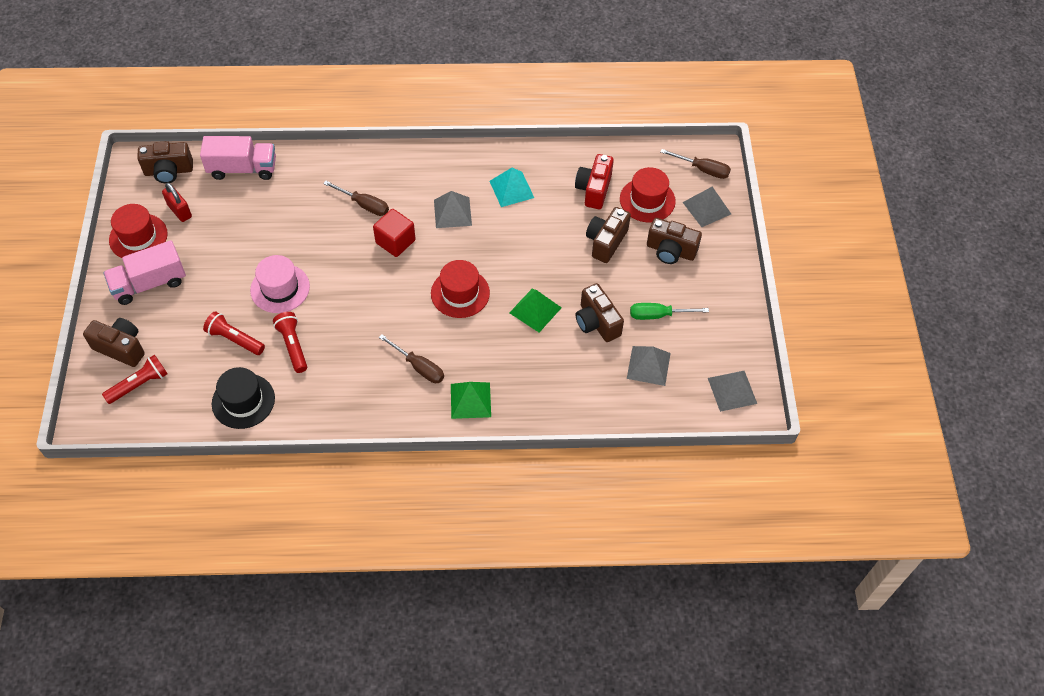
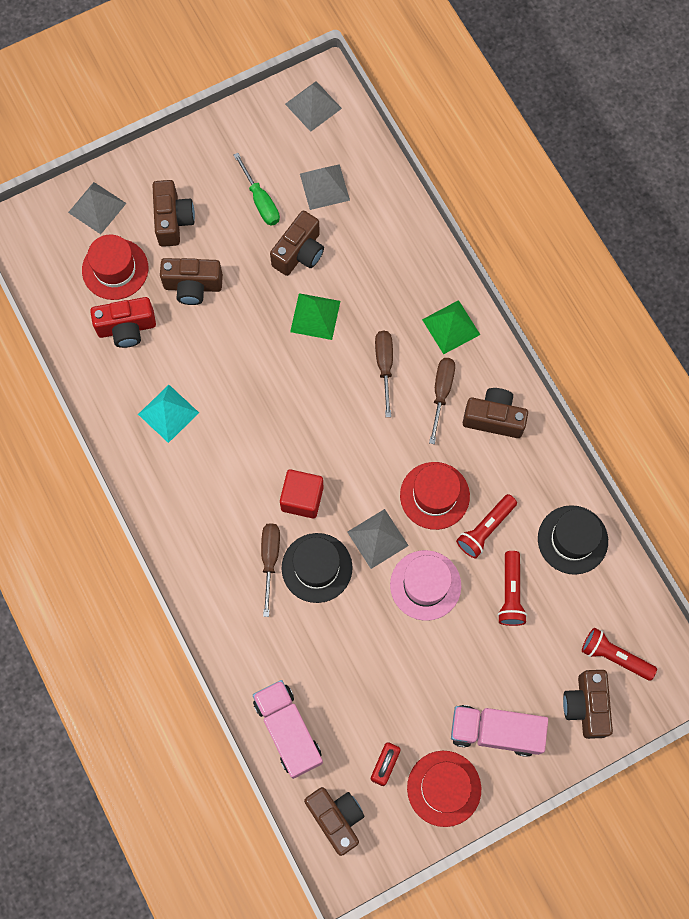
camera: 115 degrees left, 15 degrees up
pink truck [103,240,186,305] -> pink truck turned 150 degrees clockwise [451,705,548,757]
red hat [431,260,490,318] -> red hat moved to [400,462,470,530]
grey pyramid [434,191,472,228] -> grey pyramid moved to [347,509,409,569]
brown screwdriver [661,149,731,179] -> brown screwdriver moved to [375,331,393,417]
none -> black hat [281,533,353,603]
none -> brown camera [463,388,528,438]

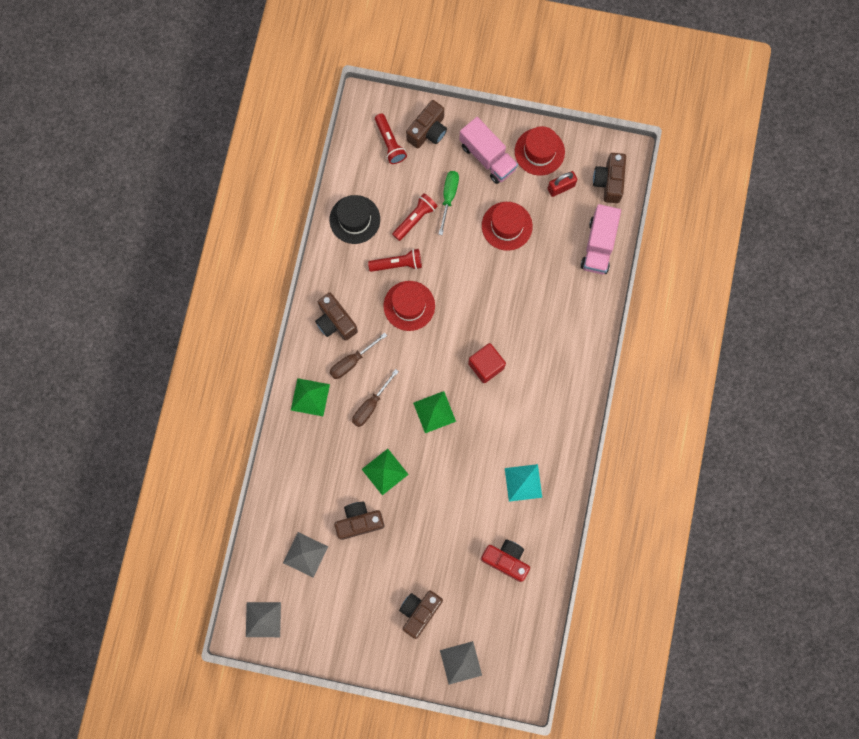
camera: 140 degrees left, 5 degrees up
red hat [82,235,148,300] -> red hat moved to [482,202,533,251]
brown camera [160,258,223,305] -> none
green screwdriver [234,153,280,226] -> green screwdriver moved to [438,171,459,235]
brown screwdriver [261,523,280,617] -> none
black hat [281,533,353,603] -> none
grey pyramid [347,509,409,569] -> none
pink hat [390,550,461,621] -> none
none -> green pyramid [413,391,456,433]

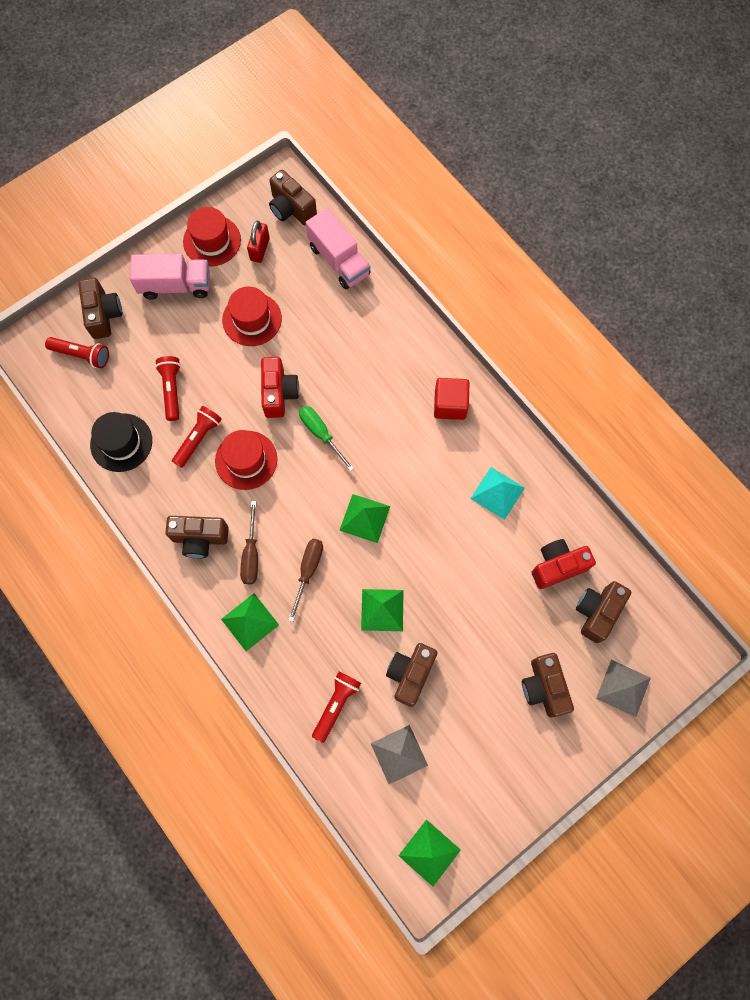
camera: 50 degrees left, 5 degrees down
grey pyramid [246,602,281,637] -> green pyramid [398,819,461,887]
brown screwdriver [352,369,399,427] -> brown screwdriver turned 150 degrees counterclockwise [288,539,323,622]
green screwdriver [438,171,459,235] -> green screwdriver moved to [299,406,354,471]
red cube [468,343,506,383] -> red cube moved to [434,378,469,420]
none -> red camera [261,357,299,418]
none -> red flashlight [312,671,361,743]
none -> brown camera [576,581,631,643]

